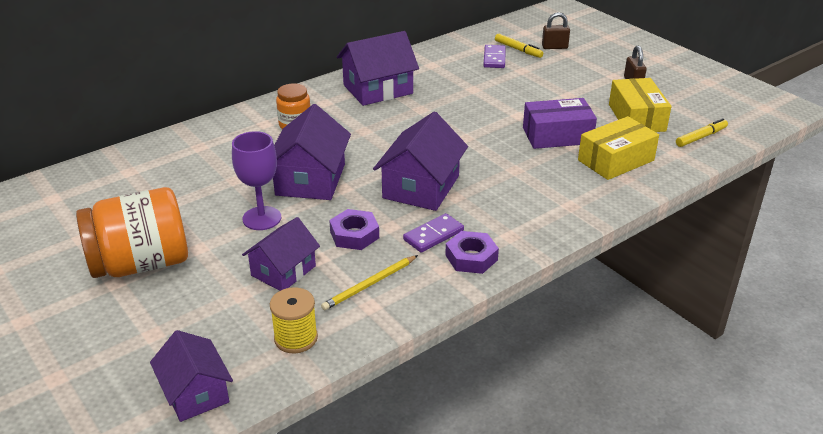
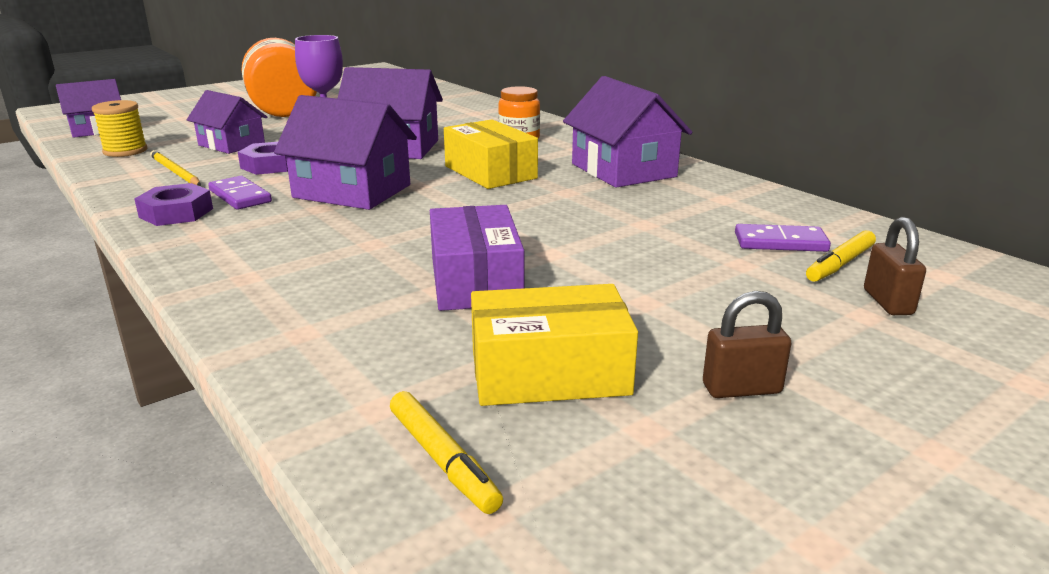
camera: 90 degrees right, 10 degrees down
yellow box [578,116,659,180] -> yellow box moved to [444,119,538,189]

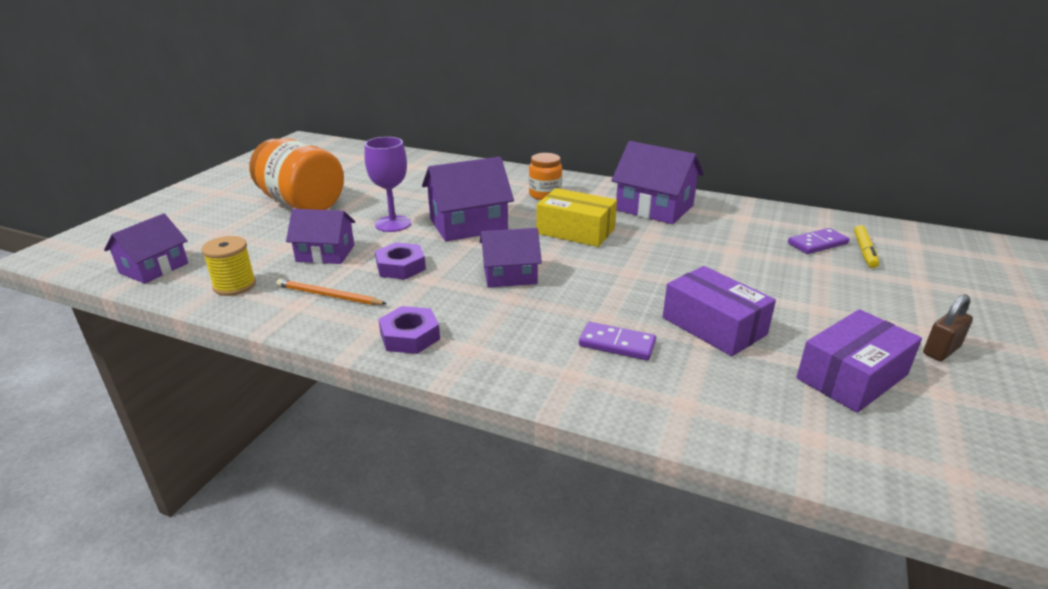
camera: 30 degrees left, 5 degrees up
yellow pencil [150,150,201,186] -> orange pencil [276,279,387,305]
purple domino [208,176,272,210] -> purple domino moved to [579,322,656,360]
purple house [274,95,417,210] -> purple house [480,228,542,288], size x0.66
yellow marker [390,391,503,514] -> none
yellow box [471,284,638,406] -> purple box [796,309,922,413]
brown padlock [864,217,926,315] -> none

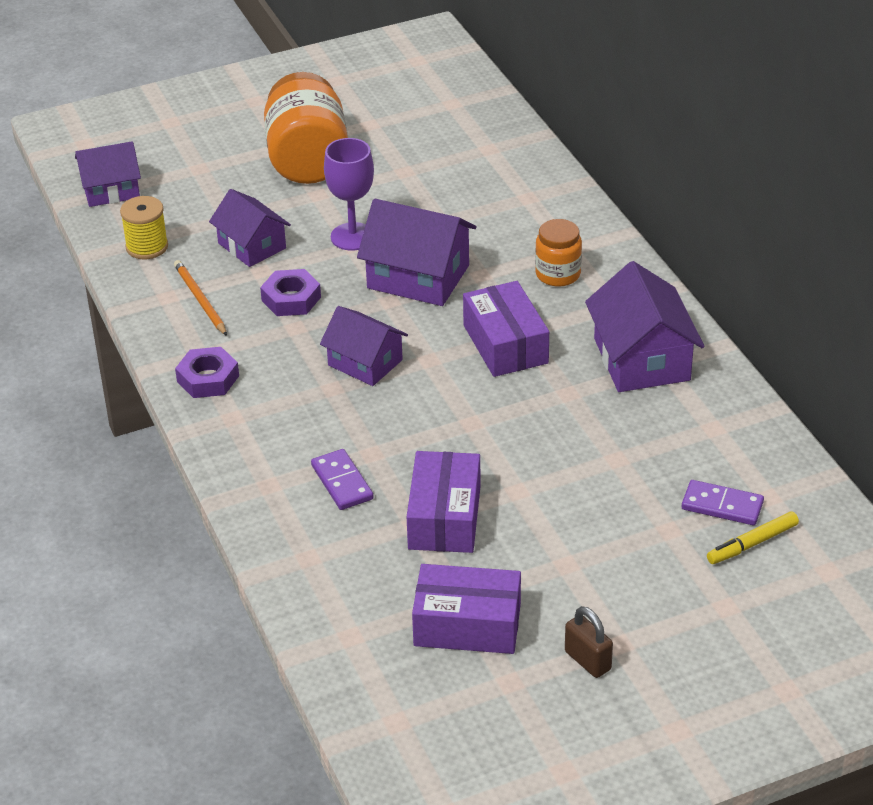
camera: 45 degrees right, 10 degrees up
yellow box [536,188,617,247] -> purple box [463,281,549,377]
brown padlock [923,294,973,361] -> brown padlock turned 45 degrees clockwise [565,606,613,678]

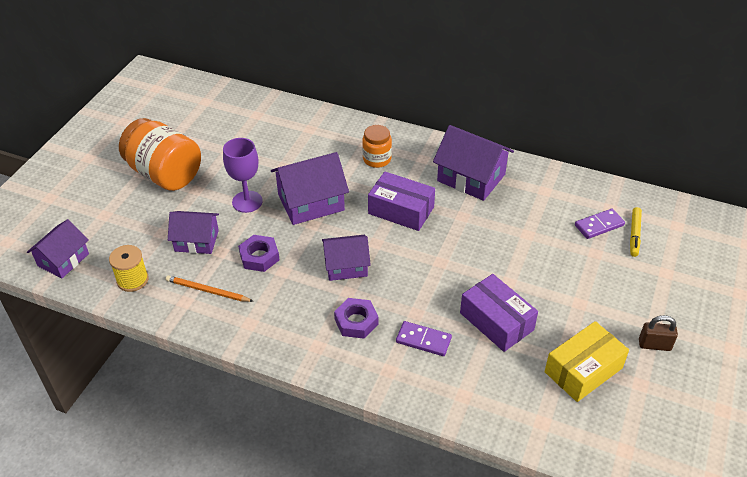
camera: 45 degrees left, 5 degrees up
purple nut [175,347,239,398] -> purple nut moved to [334,298,379,339]
purple box [412,564,521,654] -> yellow box [544,321,629,402]

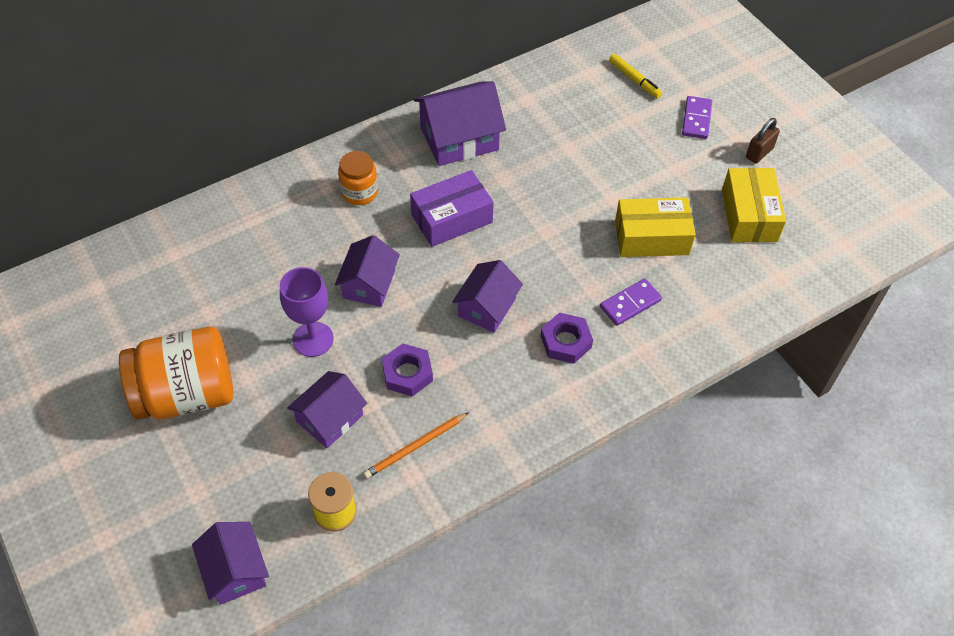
camera: 55 degrees left, 10 degrees up
purple house [271,152,349,225] -> purple house [335,235,400,307], size x0.66
purple box [460,274,538,352] -> yellow box [615,197,696,257]
purple domino [575,209,625,239] -> purple domino moved to [682,96,712,139]

